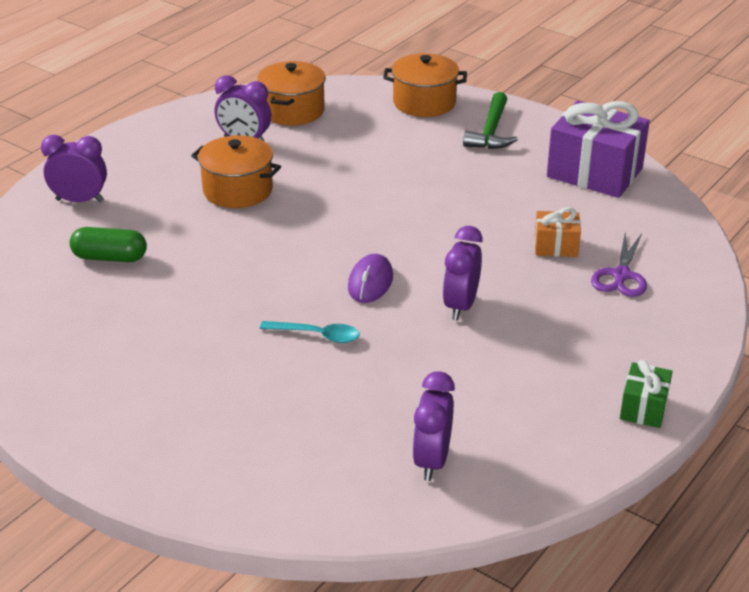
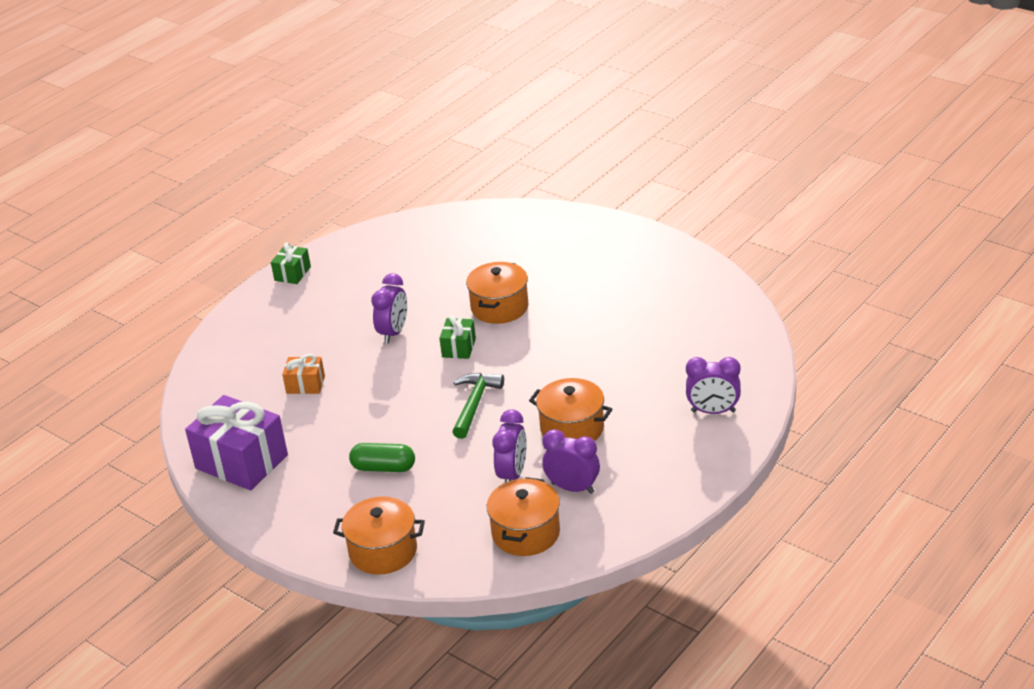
camera: 175 degrees left, 0 degrees up
green capsule [70,227,147,262] -> green capsule moved to [349,443,415,472]
turquoise spoon [260,321,359,343] -> orange pot [466,262,528,324]
purple mouse [348,254,393,303] -> green gift [439,315,476,359]
purple clock [412,371,455,481] -> purple clock moved to [492,409,527,483]
green hammer [463,92,518,149] -> green hammer moved to [452,373,504,439]
purple scissors [591,232,647,297] -> none

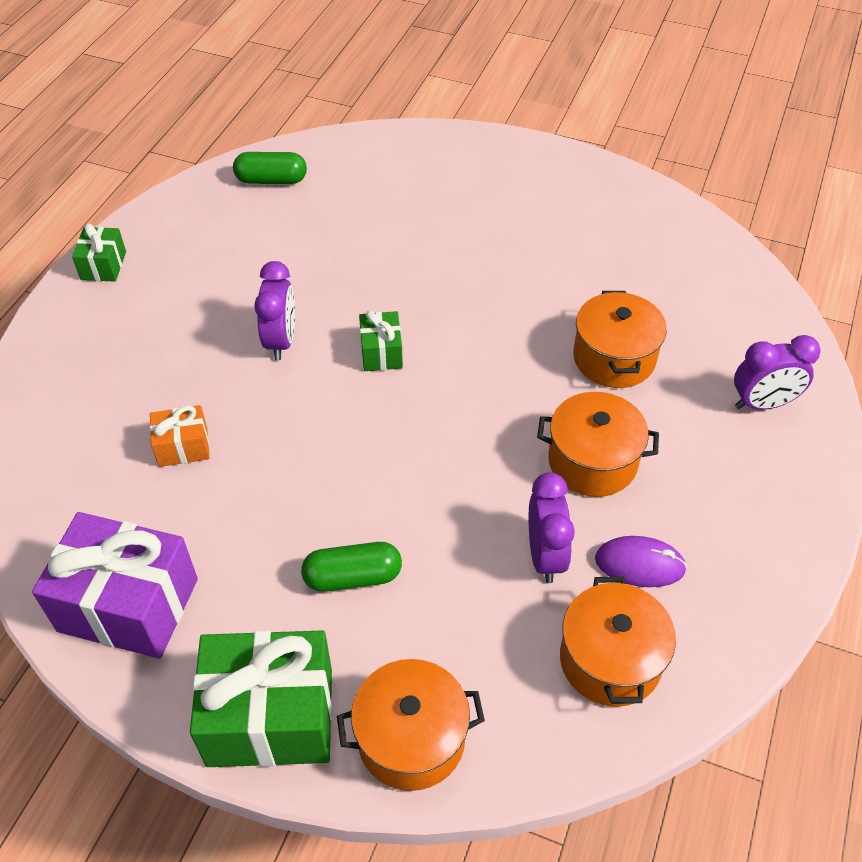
camera: 20 degrees left, 15 degrees up
green hammer [452,373,504,439] -> none
orange pot [466,262,528,324] -> orange pot moved to [573,291,667,388]
purple clock [542,429,600,494] -> purple mouse [595,536,687,587]
none -> green gift [190,630,332,767]
none -> green capsule [233,152,307,184]

